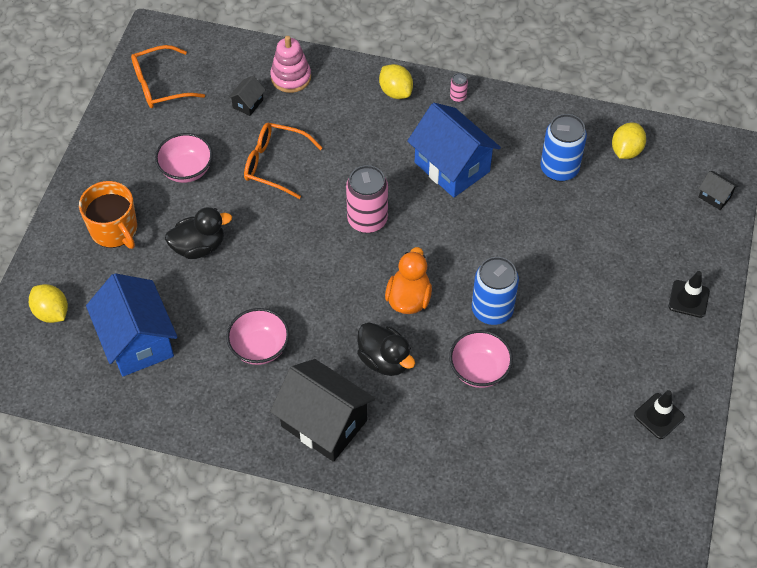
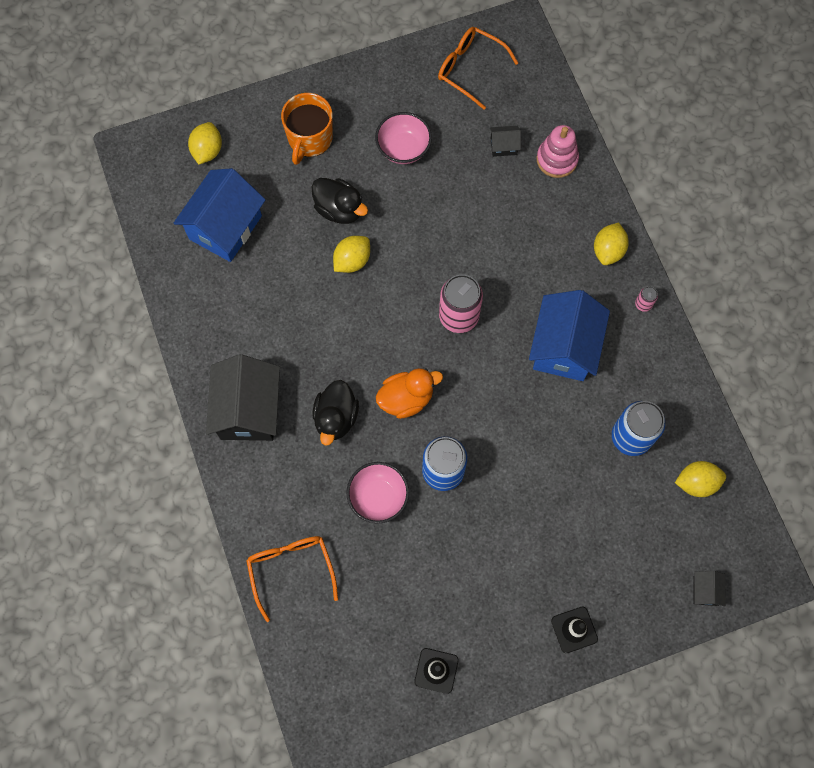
camera: 55 degrees right, 15 degrees up
pink bowl [226,308,289,365] -> none
orange glasses [244,123,322,199] -> orange glasses moved to [246,536,338,622]
none -> yellow lemon [333,236,370,273]

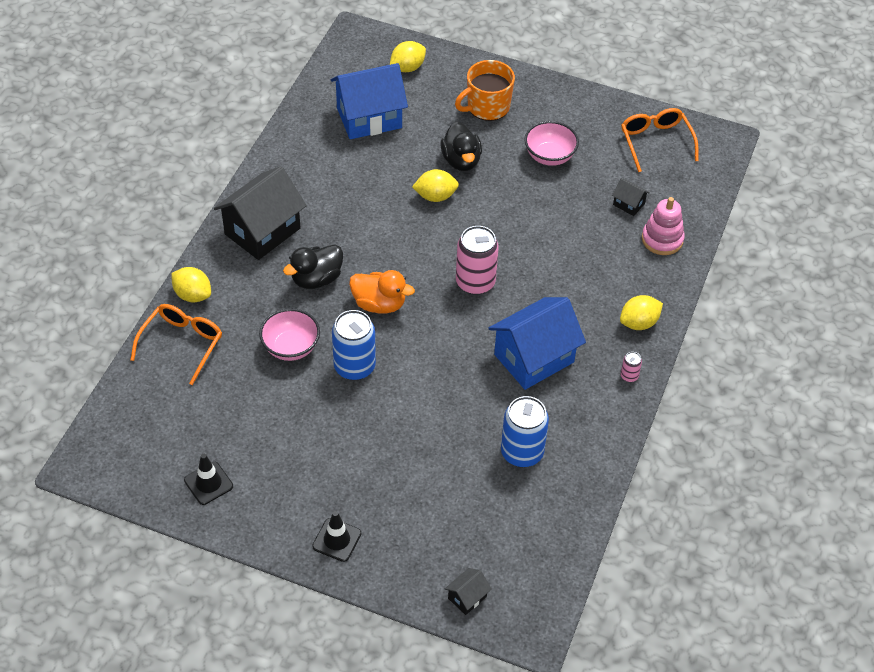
camera: 40 degrees right, 20 degrees down
yellow lemon [675,461,726,497] -> yellow lemon moved to [171,267,211,302]

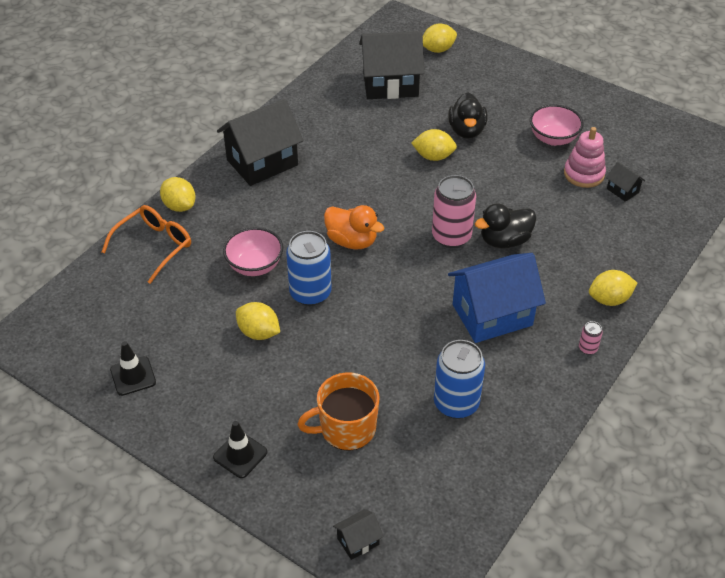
camera: 15 degrees right, 5 degrees down
black duck [283,244,343,289] -> black duck moved to [475,203,536,249]
blue house [331,63,408,139] -> black house [359,31,424,99]
orange mug [455,60,515,121] -> orange mug moved to [297,372,379,451]
orange glasses [621,108,698,172] -> none
pink stacking toy [642,197,685,255] -> pink stacking toy moved to [564,127,606,188]
none -> yellow lemon [236,302,280,340]

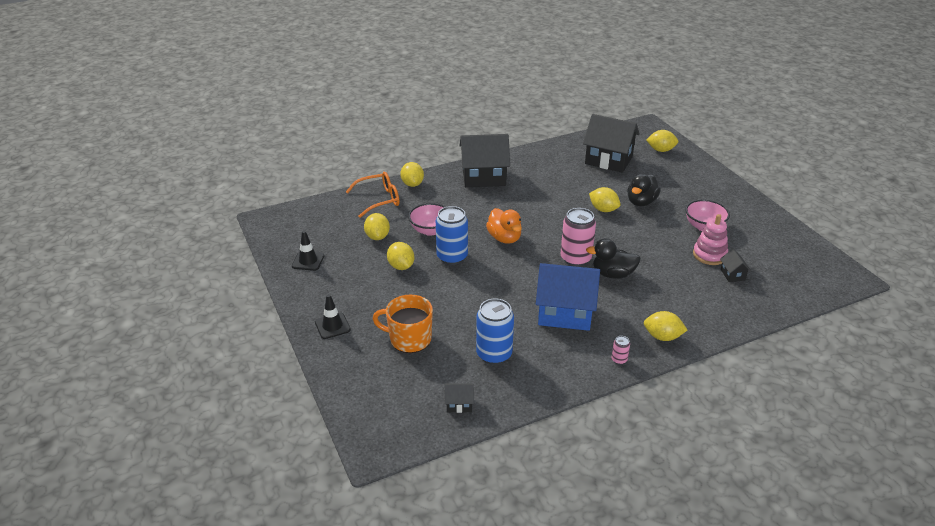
camera: 30 degrees right, 10 degrees down
black house [333,509,384,560] -> black house moved to [445,383,474,413]
none -> yellow lemon [364,213,390,240]

